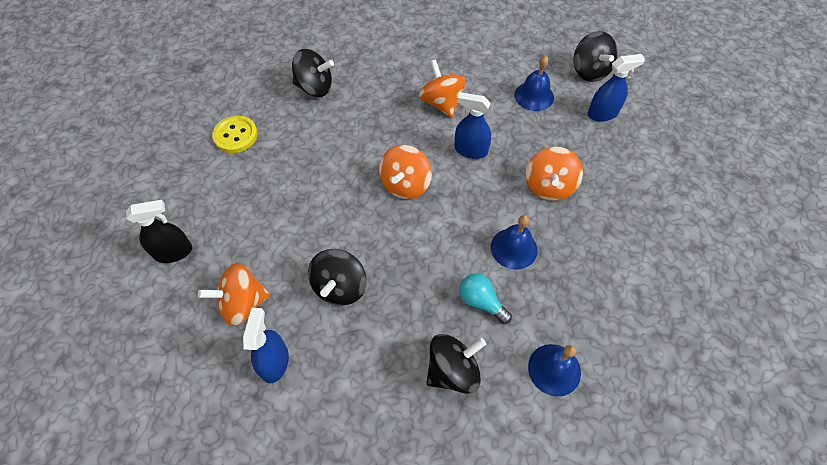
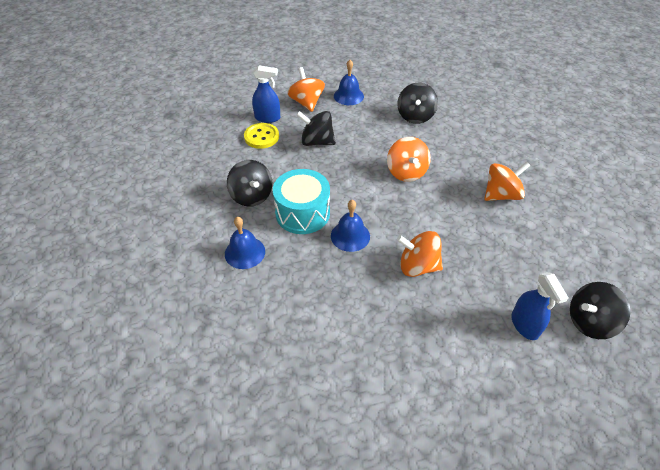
camera: 90 degrees right, 10 degrees down
black spray bottle [126,200,192,263] -> none
yellow button [212,116,258,153] -> yellow button moved to [244,123,279,149]
black spinning top [292,49,334,97] -> black spinning top moved to [398,83,438,124]
orange spinning top [379,145,432,199] -> orange spinning top turned 120 degrees counterclockwise [387,137,431,182]
blue spray bottle [454,92,491,159] -> none
turquoise light bulb [459,273,512,324] -> turquoise drum [273,169,330,234]
blue bell [515,55,554,111] -> blue bell moved to [334,60,364,105]

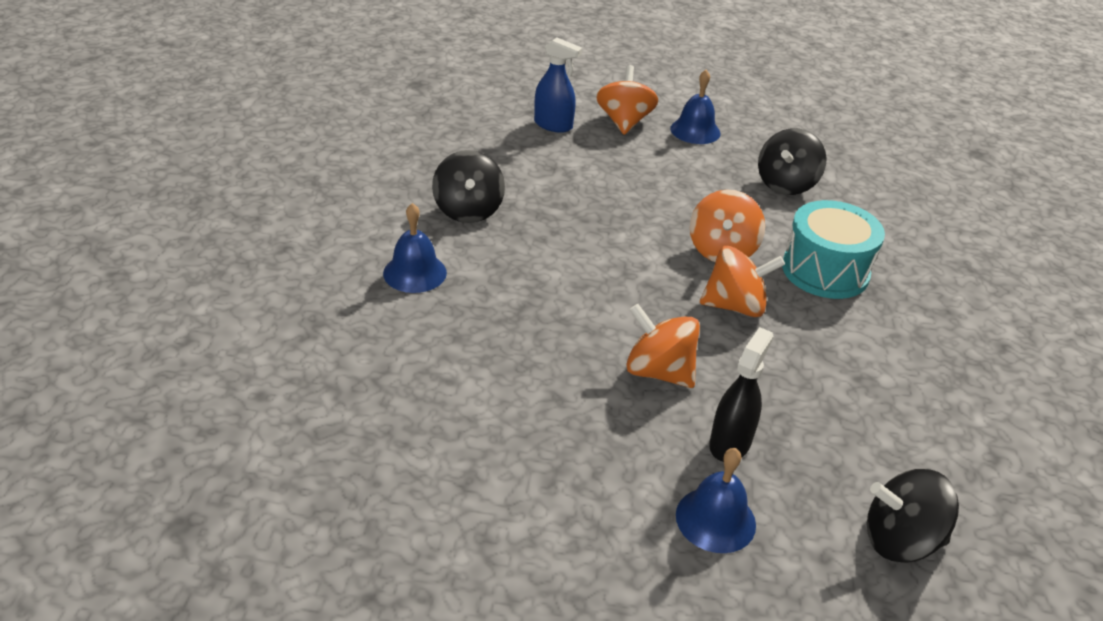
camera: 20 degrees right, 10 degrees down
yellow button [244,123,279,149] -> none
turquoise drum [273,169,330,234] -> turquoise drum moved to [782,200,885,299]
black spinning top [296,111,336,146] -> none
blue bell [331,200,370,252] -> blue bell moved to [676,448,756,553]
orange spinning top [484,161,530,201] -> orange spinning top moved to [700,246,785,317]
blue spray bottle [511,272,569,340] -> none
none -> black spray bottle [709,327,774,462]

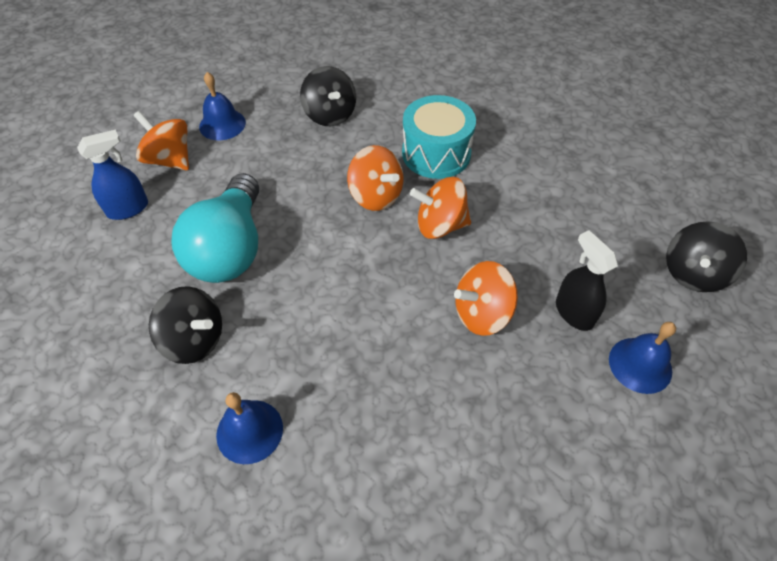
camera: 55 degrees left, 15 degrees up
orange spinning top [700,246,785,317] -> orange spinning top turned 120 degrees counterclockwise [410,177,471,239]
none -> turquoise light bulb [171,173,259,283]

